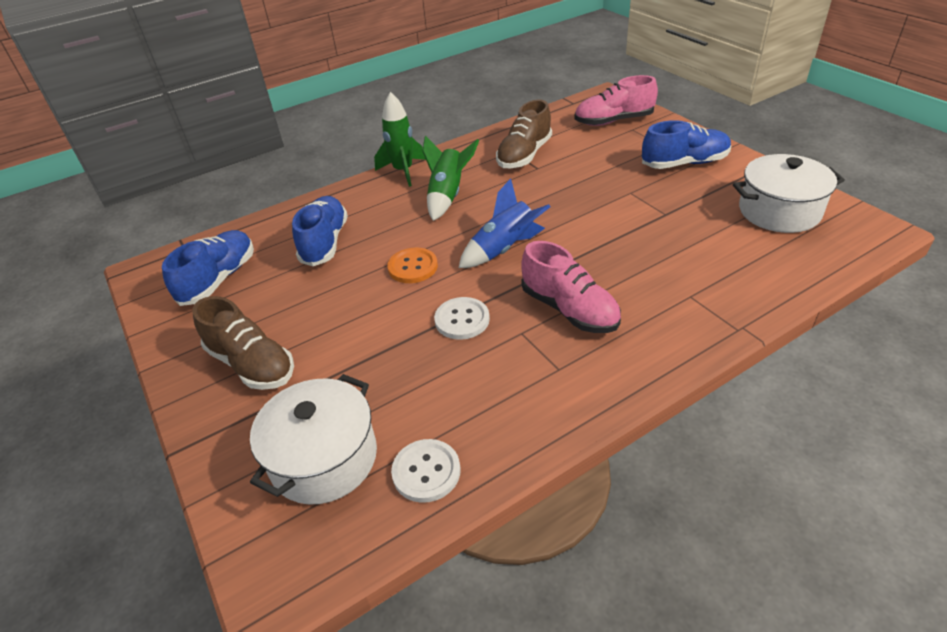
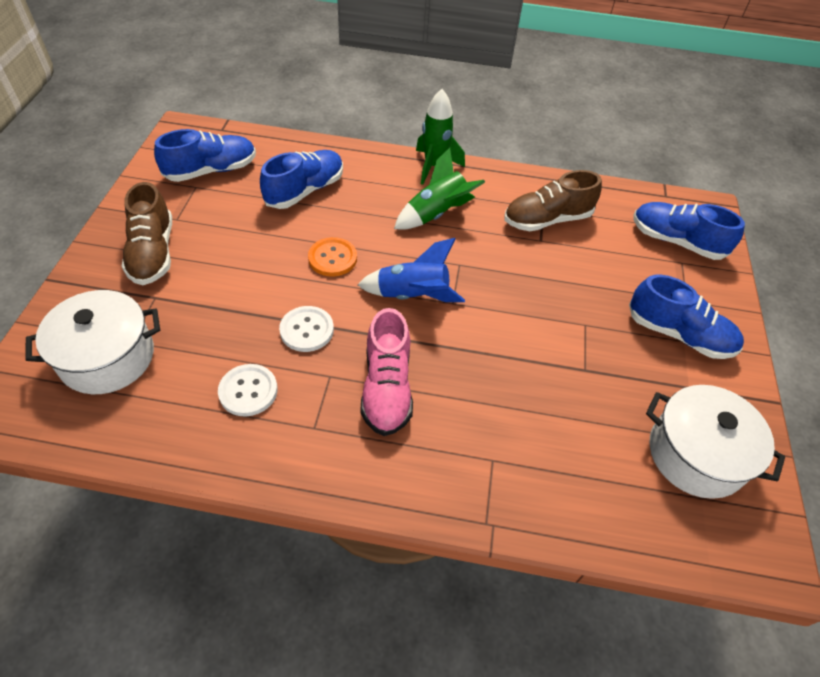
camera: 35 degrees right, 10 degrees up
white button [391,439,460,503] -> white button moved to [218,364,278,417]
pink shoe [574,75,658,126] -> blue shoe [634,202,745,260]

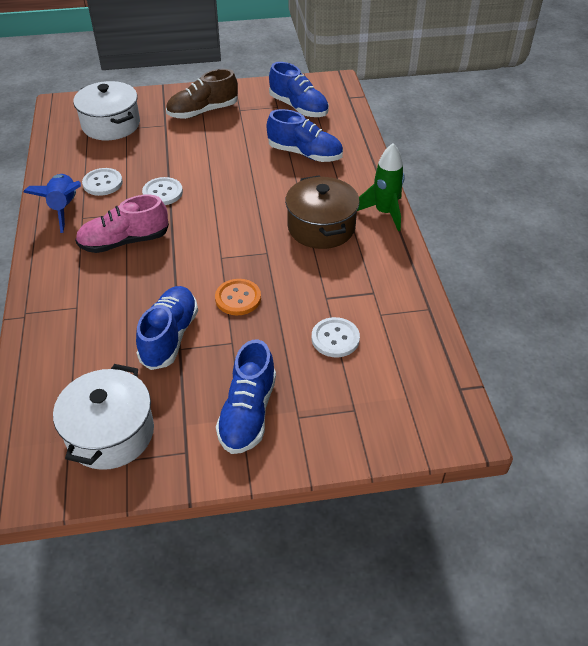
camera: 75 degrees right, 5 degrees down
orange button [308,237,357,277] -> orange button moved to [215,279,261,315]
blue rocket [358,238,465,302] -> blue rocket moved to [23,174,81,233]
green rocket [394,148,485,230] -> brown pot [285,175,360,249]
brown shoe [504,170,602,231] -> none
blue shoe [634,202,745,260] -> blue shoe moved to [136,286,198,370]
none -> white button [312,317,360,357]

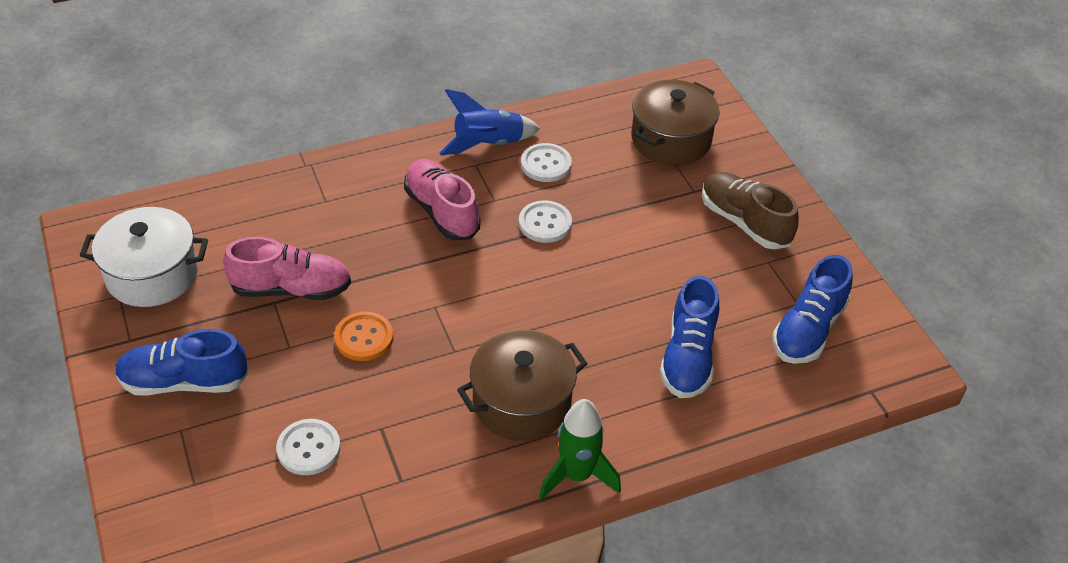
camera: 75 degrees right, 0 degrees up
white pot [73,81,140,140] -> brown pot [631,80,720,165]
blue shoe [136,286,198,370] -> pink shoe [223,237,351,300]

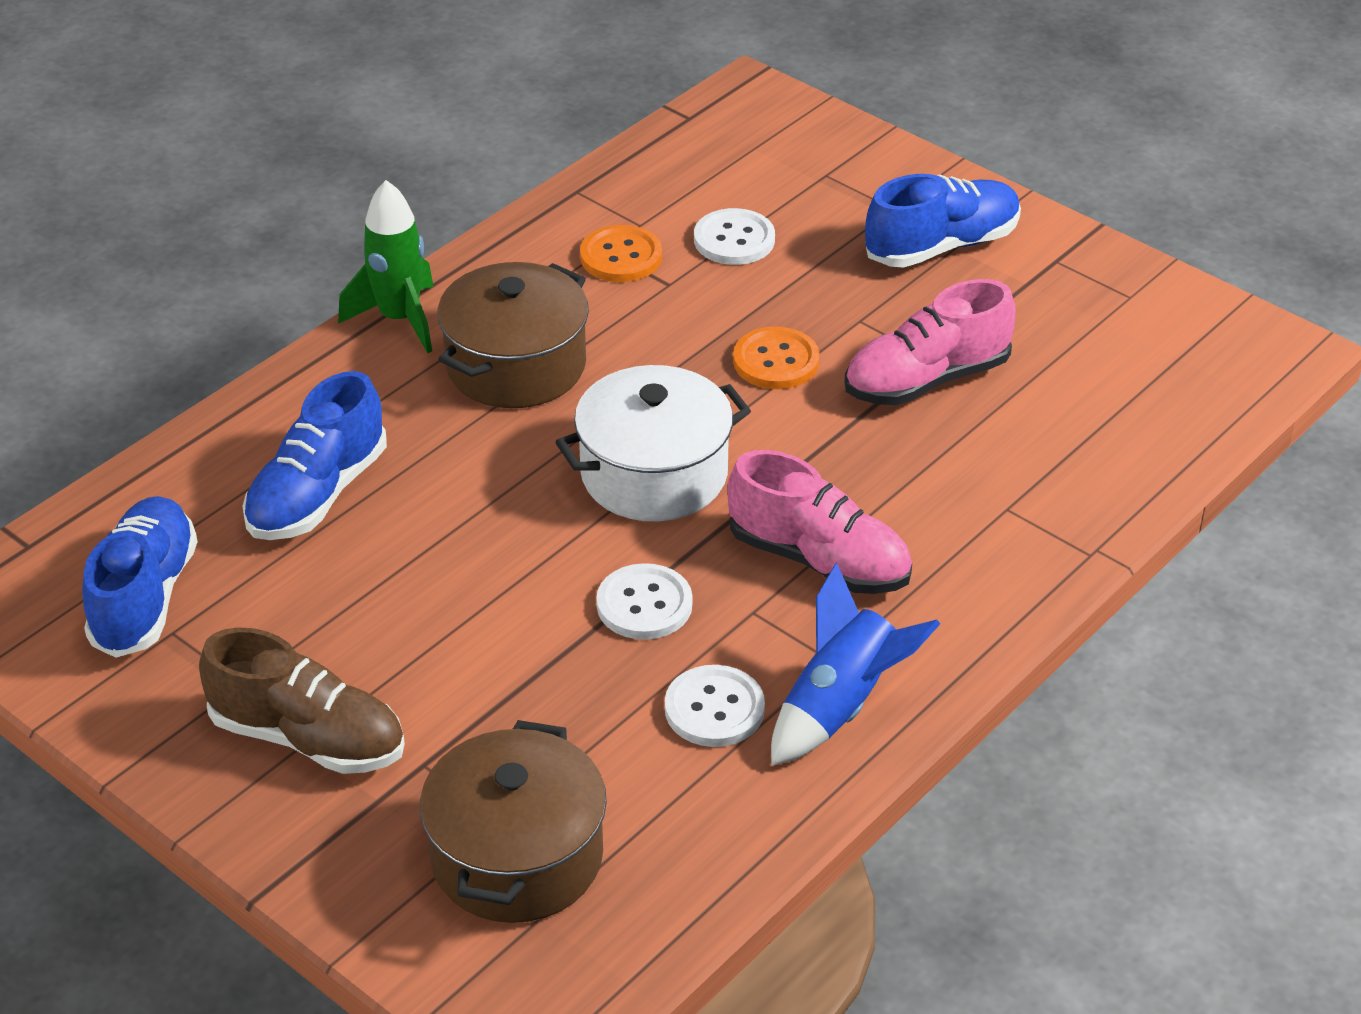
camera: 155 degrees right, 5 degrees down
white pot [80,207,208,307] -> white pot moved to [556,365,751,521]
blue shoe [660,275,719,398] -> blue shoe turned 135 degrees counterclockwise [242,371,387,540]
none -> orange button [580,225,662,282]

